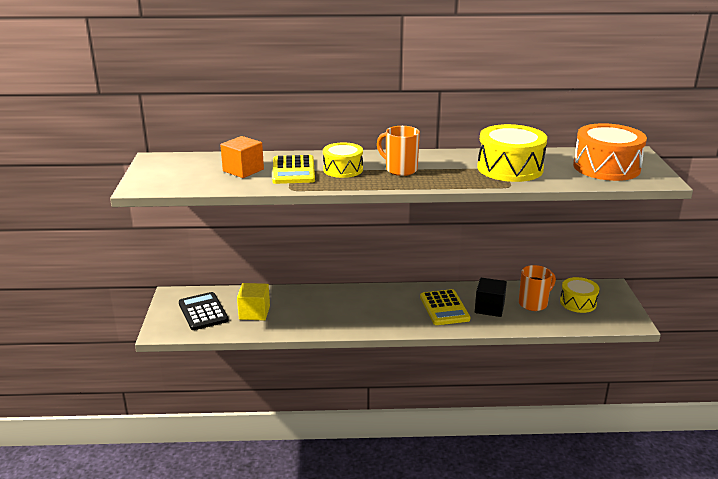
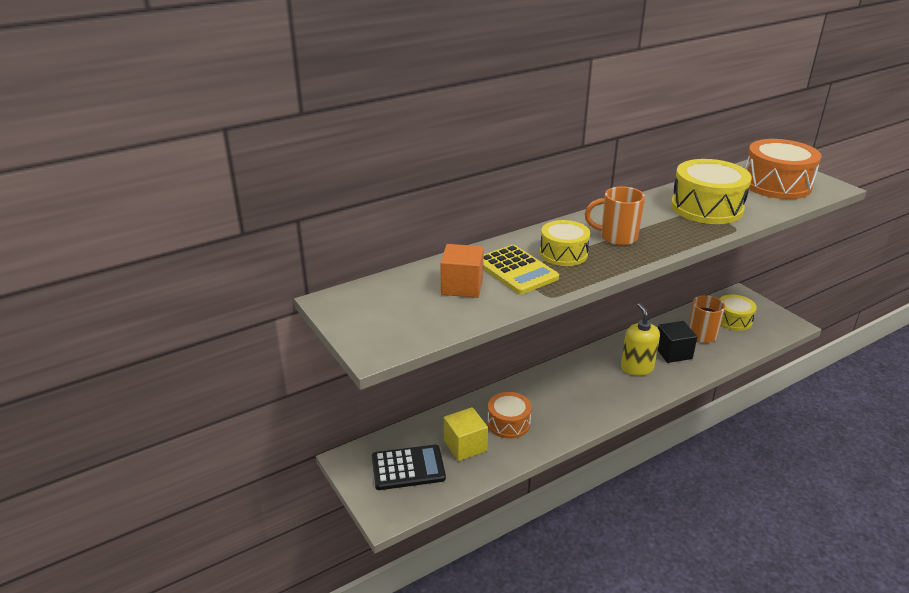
camera: 30 degrees left, 5 degrees up
black calculator [179,292,229,330] -> black calculator turned 135 degrees clockwise [372,445,446,490]
yellow calculator [420,289,470,325] -> yellow soap dispenser [621,303,660,376]
none -> orange drum [487,392,532,439]

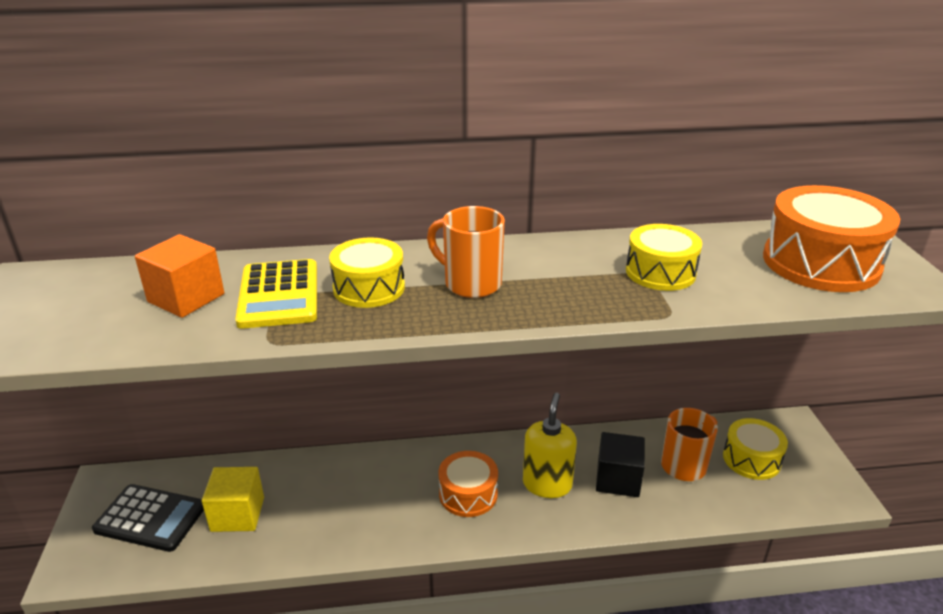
camera: 25 degrees right, 0 degrees up
orange drum [487,392,532,439] -> orange drum moved to [438,451,498,517]
yellow drum [671,159,752,224] -> yellow drum [626,224,702,291], size x0.61

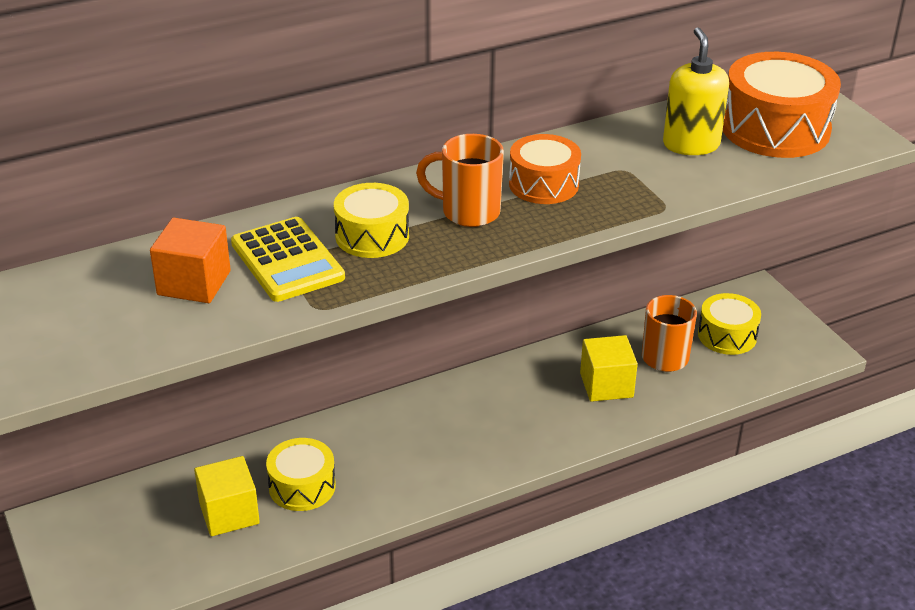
camera: 20 degrees left, 5 degrees up
black calculator [92,484,204,552] -> none
orange drum [438,451,498,517] -> orange drum moved to [509,134,581,204]
yellow soap dispenser [523,393,577,498] -> yellow soap dispenser moved to [663,27,729,155]
black cube [596,432,645,497] -> yellow cube [580,335,638,402]
yellow drum [626,224,702,291] -> yellow drum moved to [266,438,336,511]

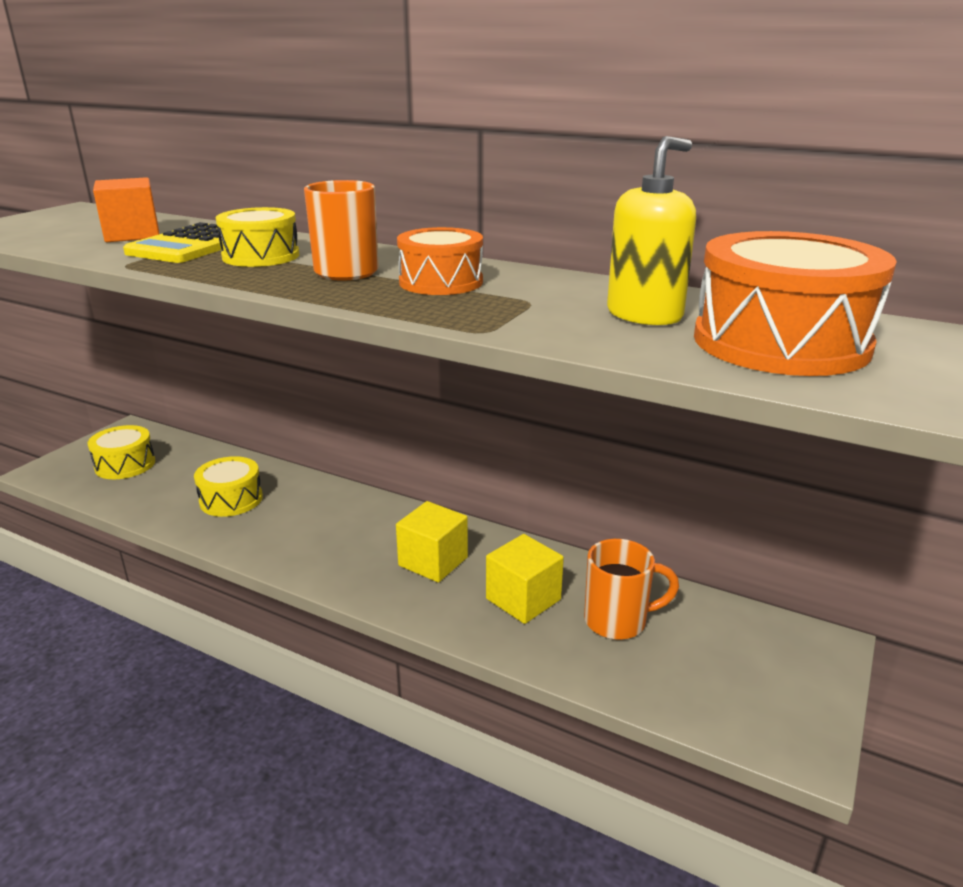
camera: 55 degrees right, 10 degrees down
yellow cube [194,456,260,536] -> yellow cube moved to [396,501,468,583]
yellow drum [698,293,761,355] -> yellow drum moved to [87,425,155,479]

